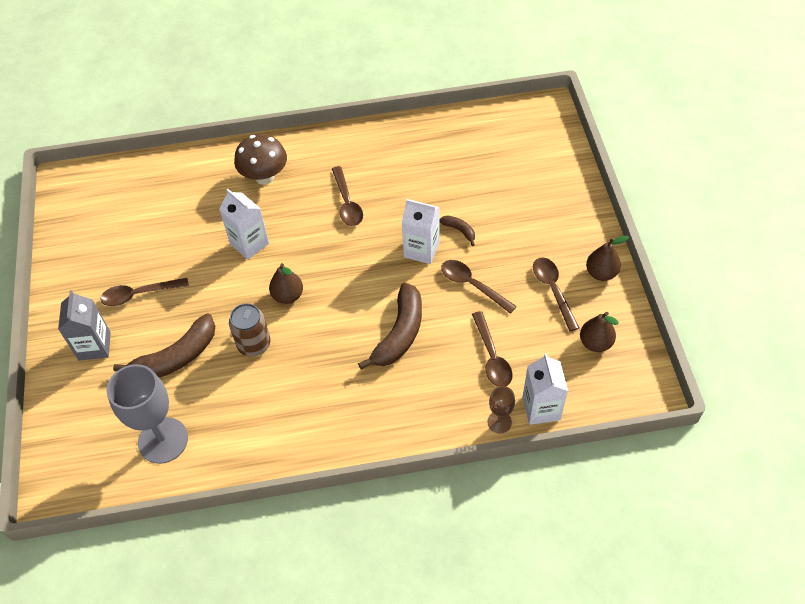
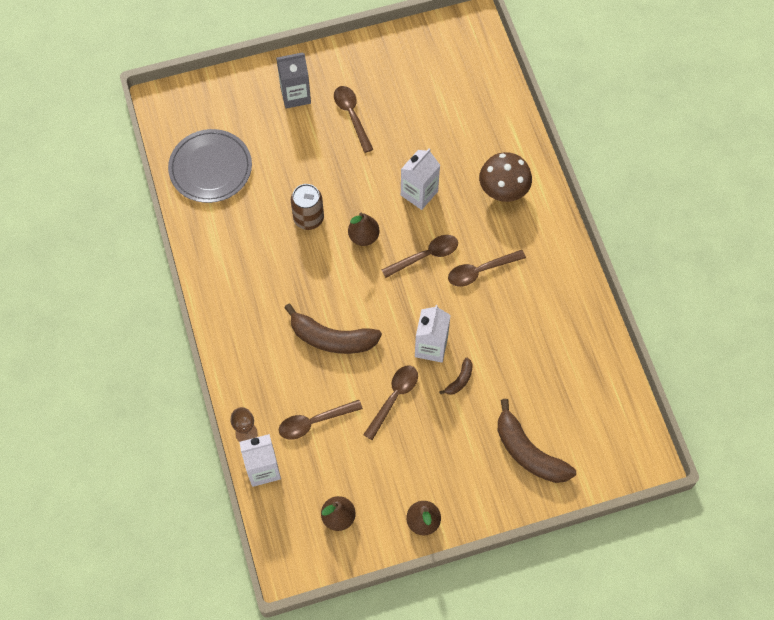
camera: 80 degrees right, 10 degrees up
grey goblet [107,364,188,464] -> grey plate [168,129,252,203]
brown banana [113,314,215,377] -> brown banana moved to [498,399,576,483]
brown spoon [533,258,579,331] -> brown spoon moved to [382,235,458,278]

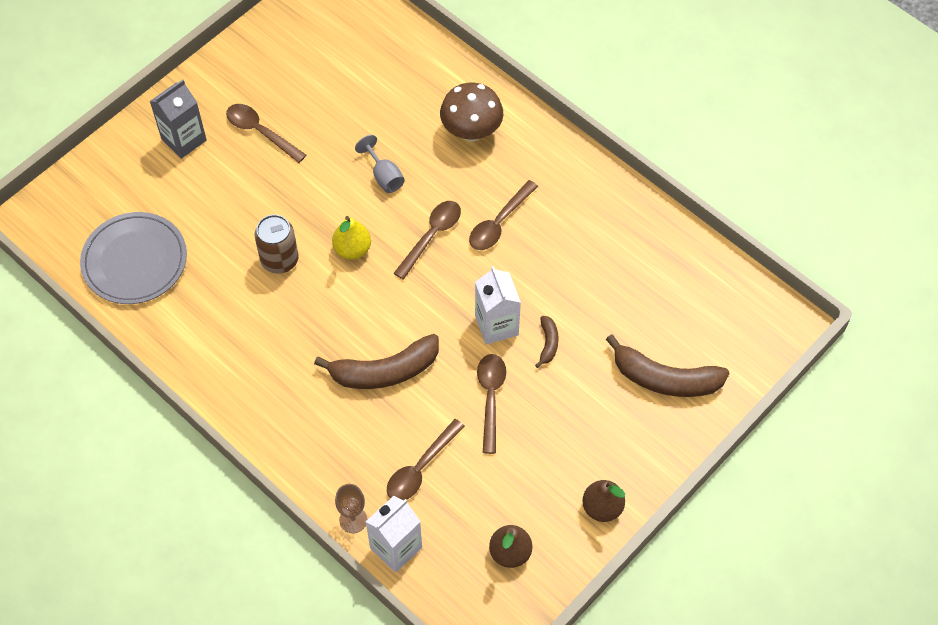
camera: 30 degrees left, 5 degrees down
brown pear [348,213,380,246] -> yellow pear [332,216,371,259]
white carton [401,148,440,210] -> grey goblet [355,135,405,193]

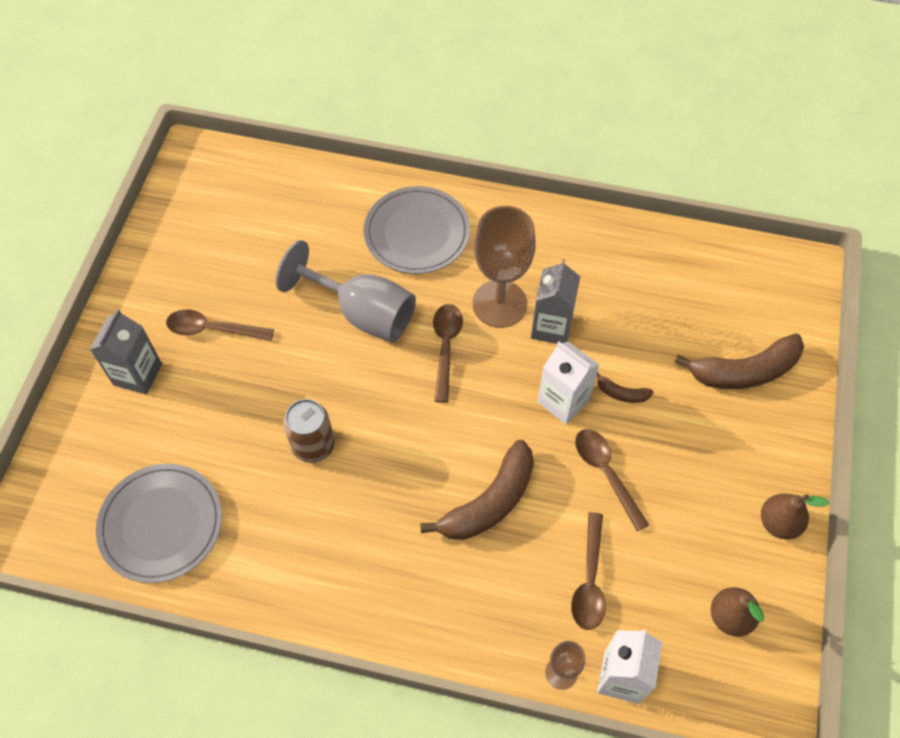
camera: 30 degrees left, 0 degrees up
yellow pear [332,216,371,259] -> none
grey goblet [355,135,405,193] -> grey goblet [276,240,416,342], size x2.04
brown mushroom [440,83,503,142] -> grey plate [364,186,470,274]
brown spoon [469,180,538,250] -> brown goblet [472,206,536,328]
brown banana [535,316,559,368] -> brown banana turned 135 degrees clockwise [596,372,653,403]
none -> grey carton [531,259,581,344]

